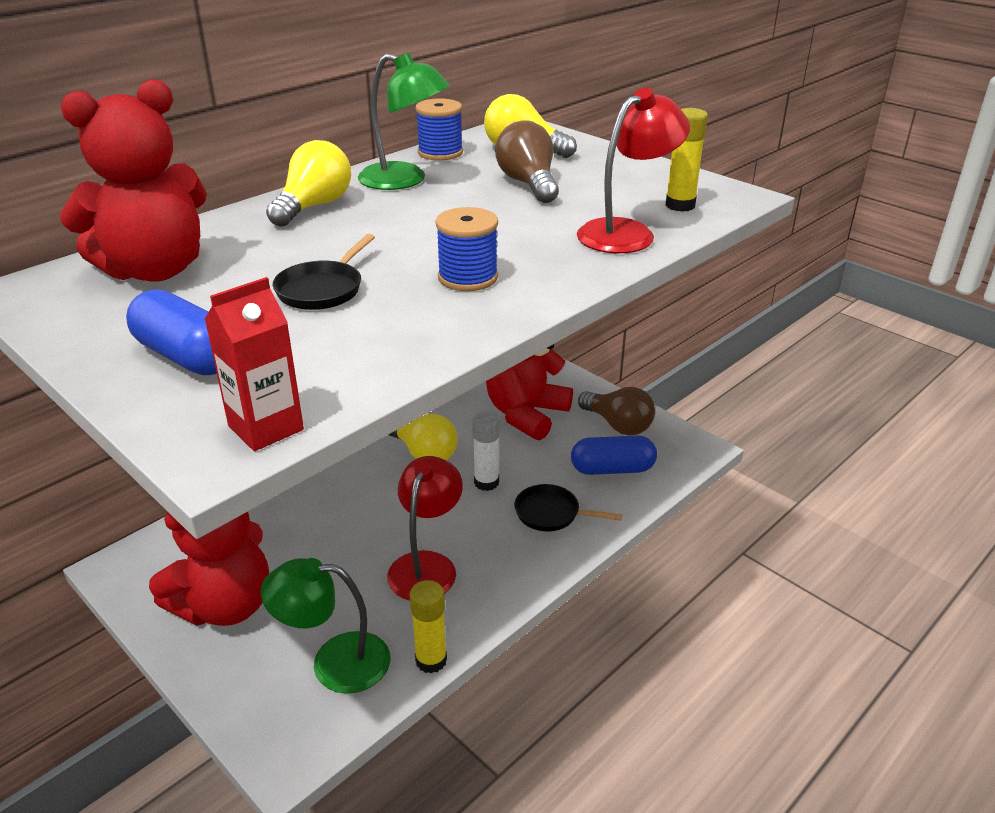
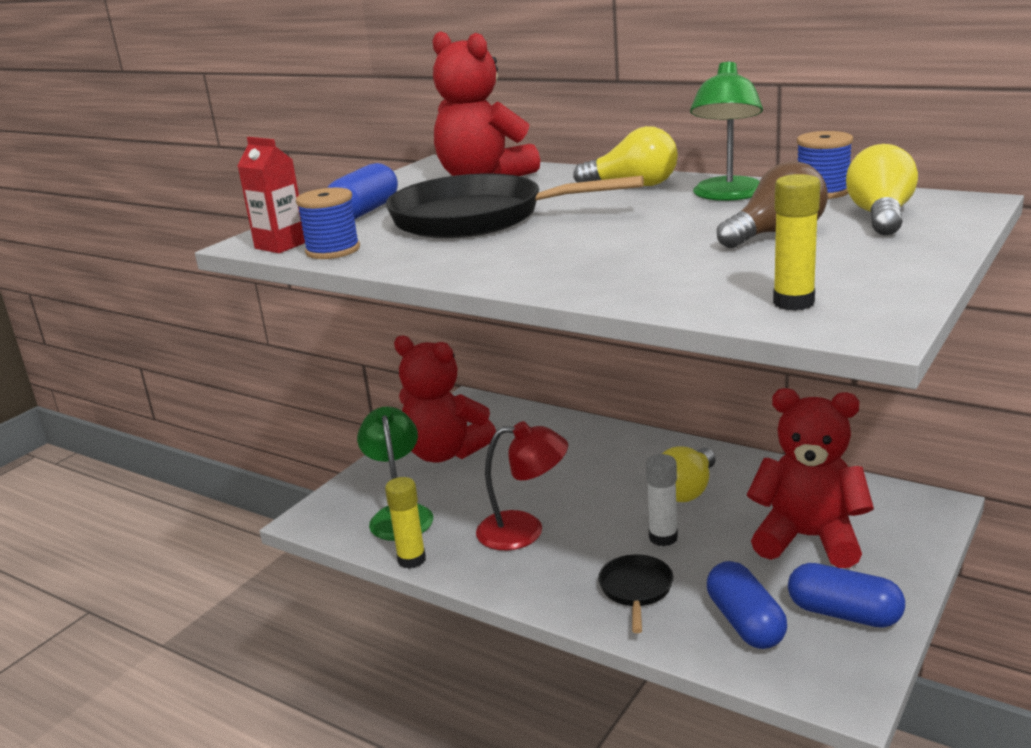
camera: 80 degrees right, 10 degrees down
black pan [273,234,375,310] -> black pan [386,173,644,238], size x2.11
blue spool [435,207,498,291] -> blue spool moved to [296,188,360,259]
red lamp [577,88,690,253] -> none
brown light bulb [578,387,655,436] -> blue capsule [788,563,905,628]

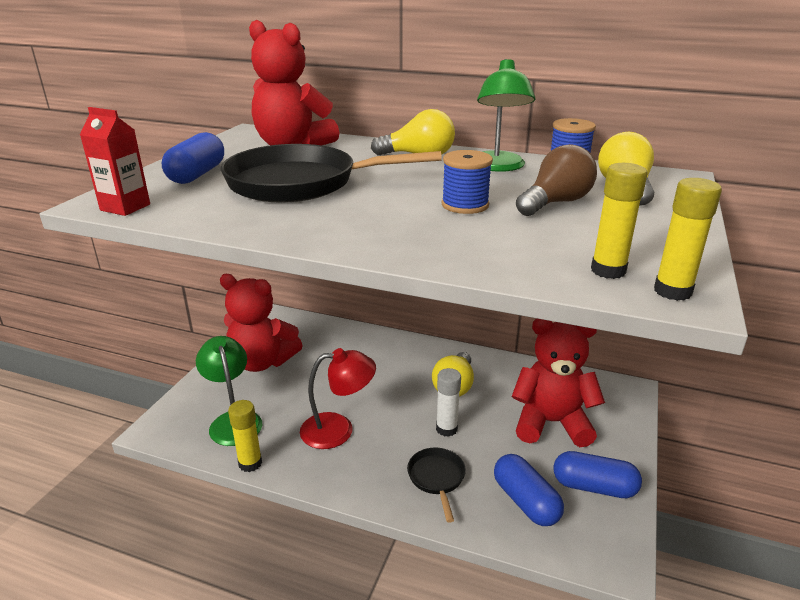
camera: 15 degrees left, 5 degrees up
blue spool [296,188,360,259] -> blue spool moved to [442,150,493,214]
none -> yellow glue stick [654,178,722,301]

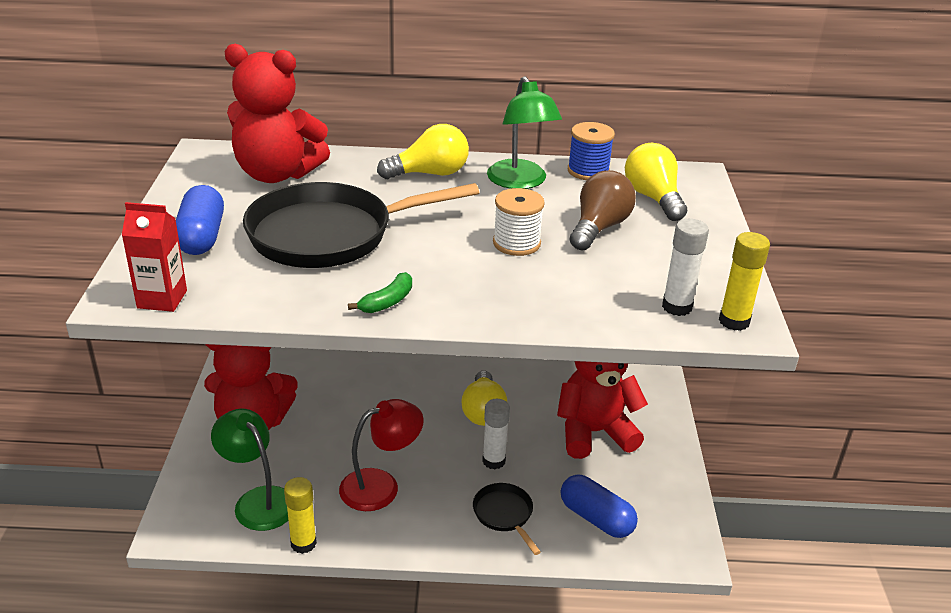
camera: 20 degrees left, 5 degrees up
blue spool [442,150,493,214] -> white spool [493,188,545,256]
blue capsule [554,451,642,498] -> none
yellow glue stick [591,163,648,279] -> white glue stick [662,219,709,316]
none -> green banana [348,272,412,313]

